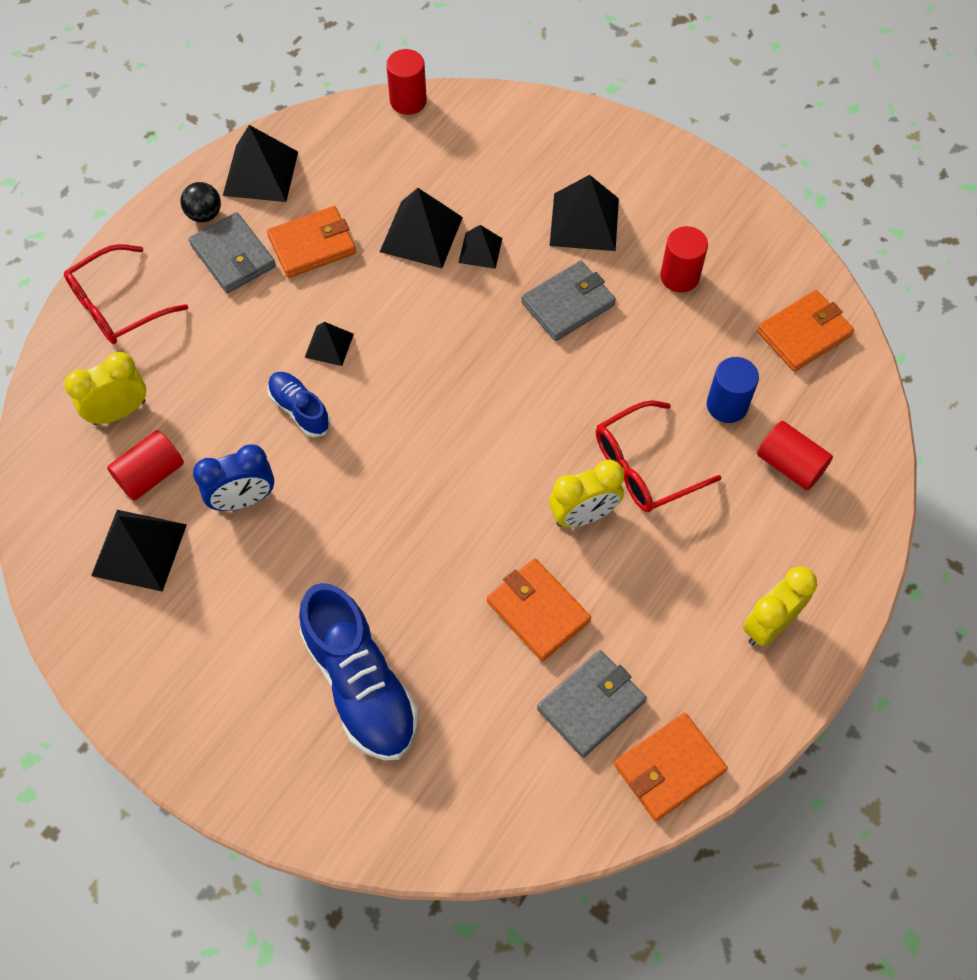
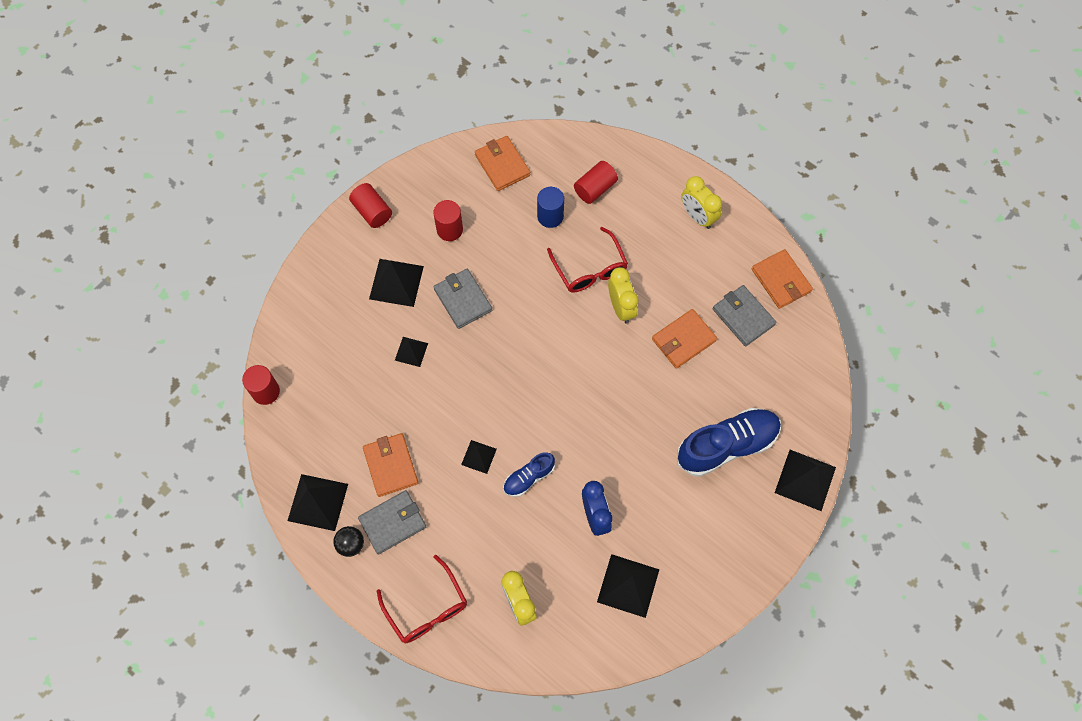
camera: 85 degrees left, 5 degrees up
red cylinder [107,430,184,501] -> red cylinder moved to [349,183,392,228]
black pyramid [380,188,463,268] -> black pyramid moved to [775,450,836,511]

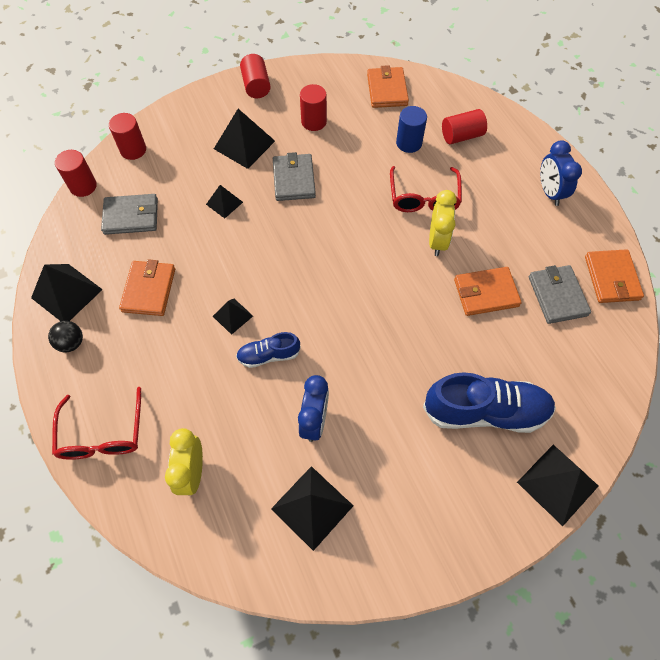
camera: 25 degrees right, 5 degrees down
grey wallet [358,490,426,554] -> grey wallet moved to [101,194,158,235]
yellow clock [681,176,722,229] -> blue clock [540,140,582,206]
none -> red cylinder [109,113,146,160]

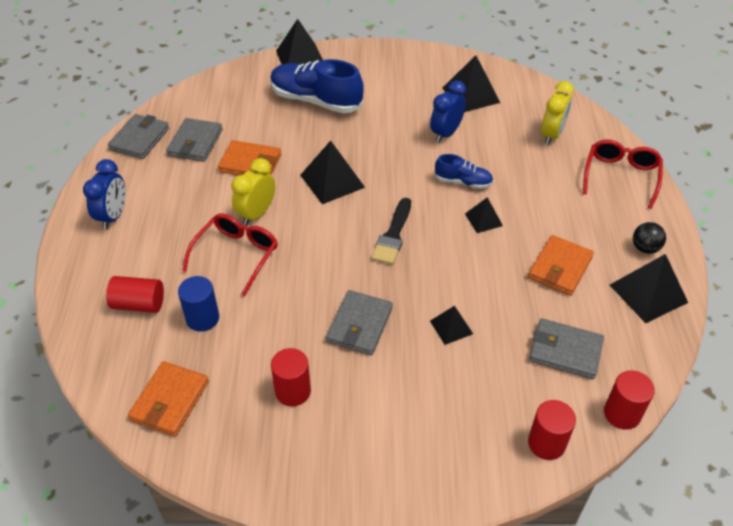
camera: 155 degrees left, 15 degrees down
black pyramid [214,109,275,169] -> black pyramid moved to [300,141,365,204]
red cylinder [240,54,271,98] -> none
orange wallet [585,249,644,303] -> grey wallet [108,114,169,159]
none -> black brush [372,198,411,265]

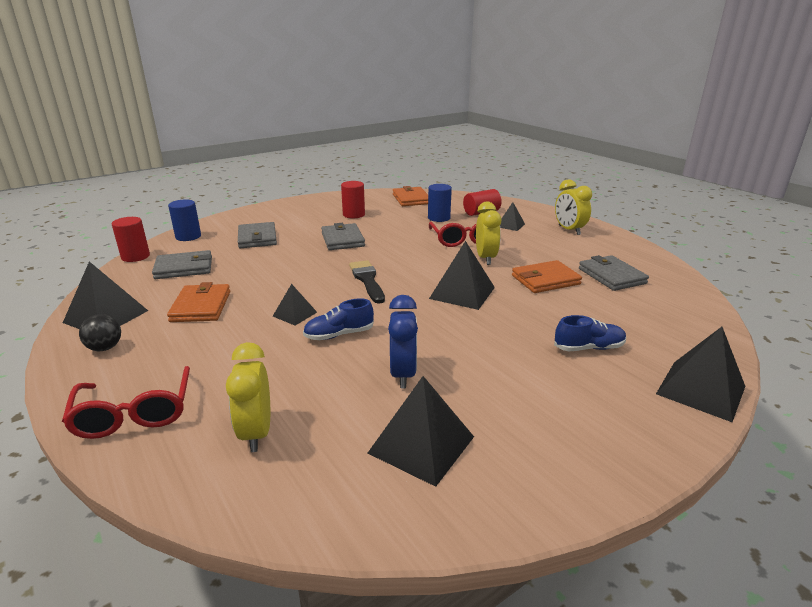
camera: 145 degrees right, 20 degrees down
blue clock [83,159,126,230] -> yellow clock [555,179,592,235]
grey wallet [108,114,169,159] -> grey wallet moved to [238,222,277,248]
blue shoe [270,59,364,113] -> blue shoe [554,315,626,351], size x0.52
black pyramid [430,306,473,345] -> black pyramid moved to [500,202,525,231]
red cylinder [528,400,576,460] -> blue cylinder [168,199,201,241]

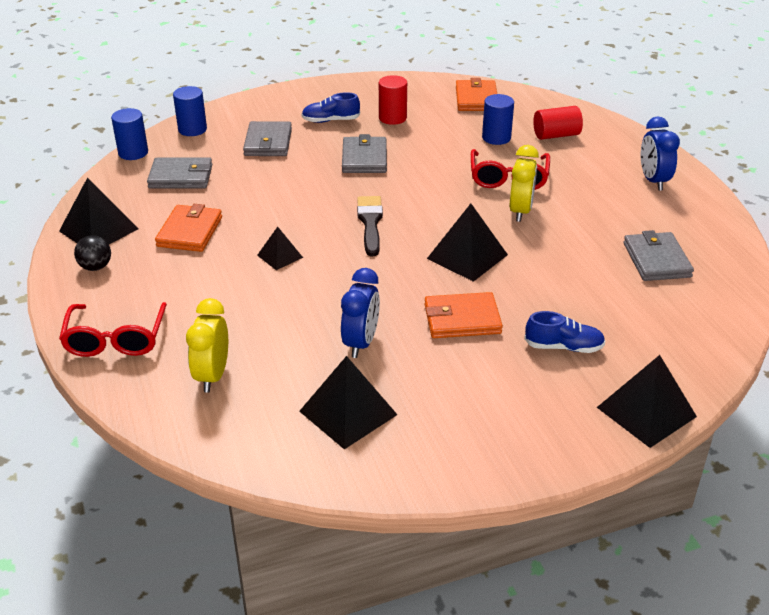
camera: 15 degrees right, 10 degrees up
red cylinder [112,217,150,262] -> blue cylinder [111,108,148,160]
blue shoe [303,298,374,340] -> blue shoe moved to [302,92,360,123]
black pyramid [500,202,525,231] -> none
orange wallet [512,260,582,293] -> orange wallet moved to [424,292,503,338]
yellow clock [555,179,592,235] -> blue clock [641,117,680,191]

